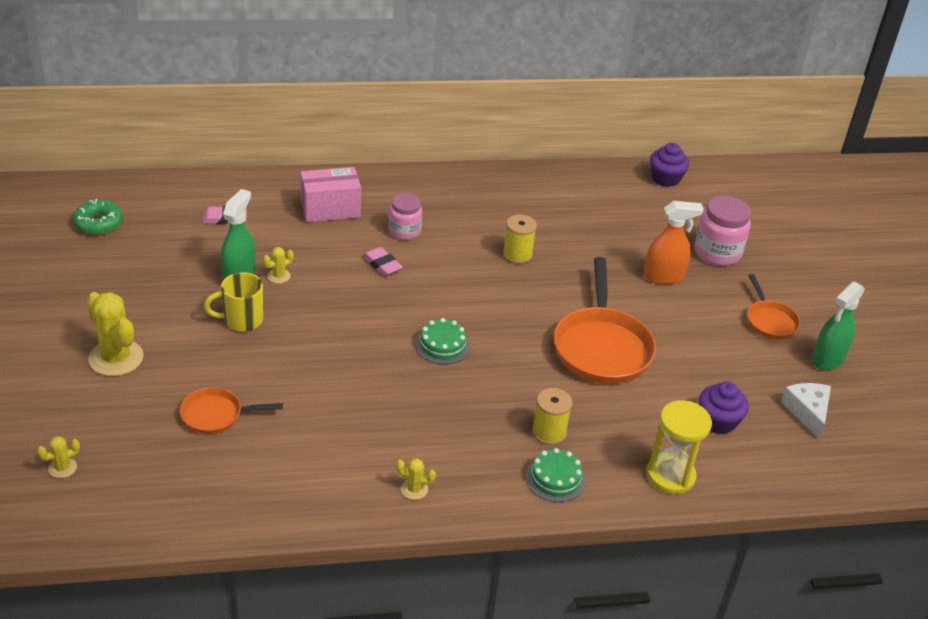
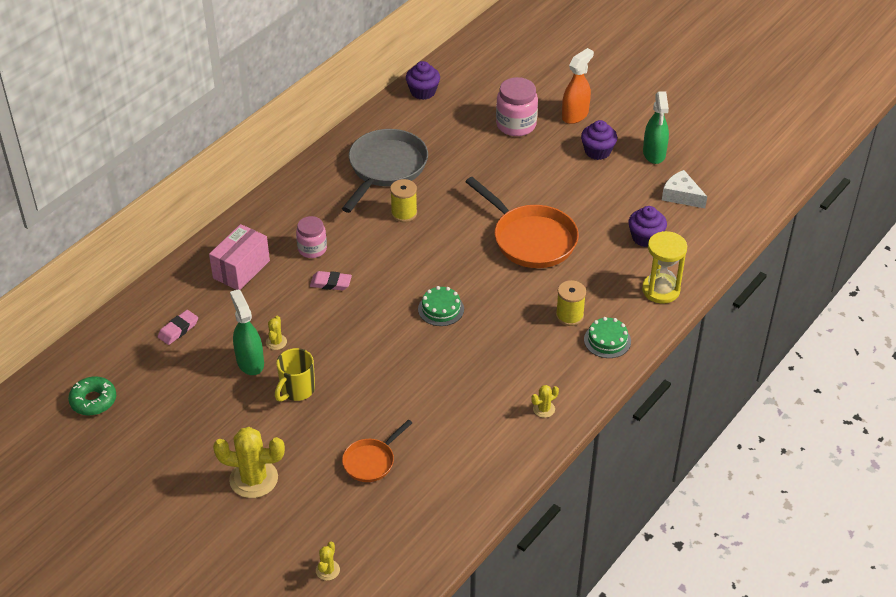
camera: 40 degrees left, 5 degrees up
orange spray bottle [644,201,704,285] -> orange spray bottle moved to [562,48,594,124]
orange pan [747,274,800,339] -> purple cupcake [581,120,617,160]
none -> grey pan [342,129,428,213]

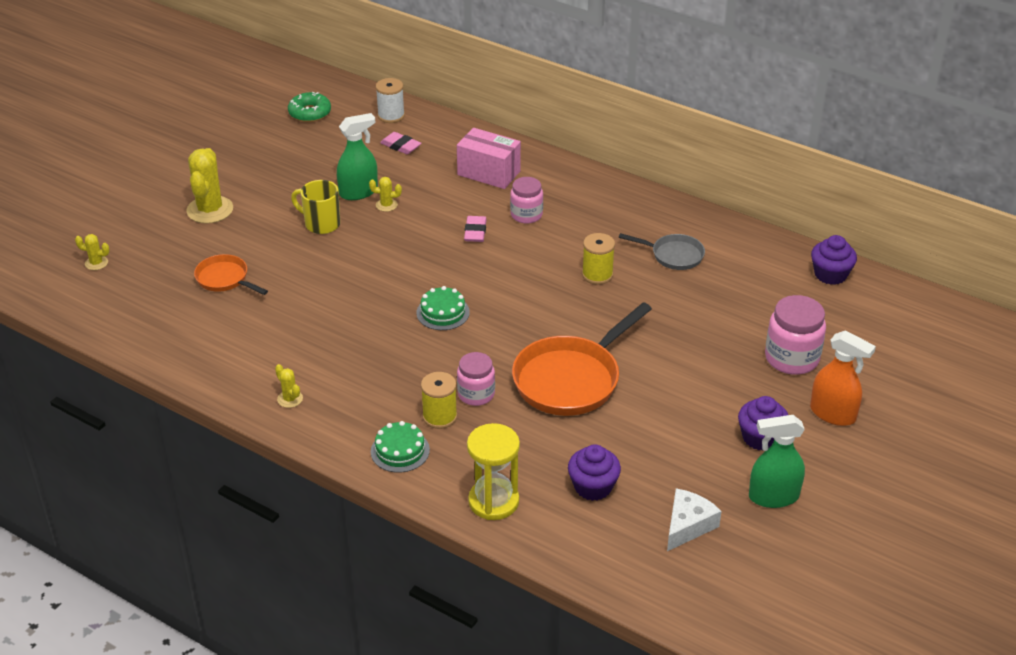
camera: 85 degrees right, 5 degrees down
grey pan [342,129,428,213] -> grey pan [619,233,705,270], size x0.54
none -> white spool [376,78,405,123]
none -> pink jar [457,352,495,406]

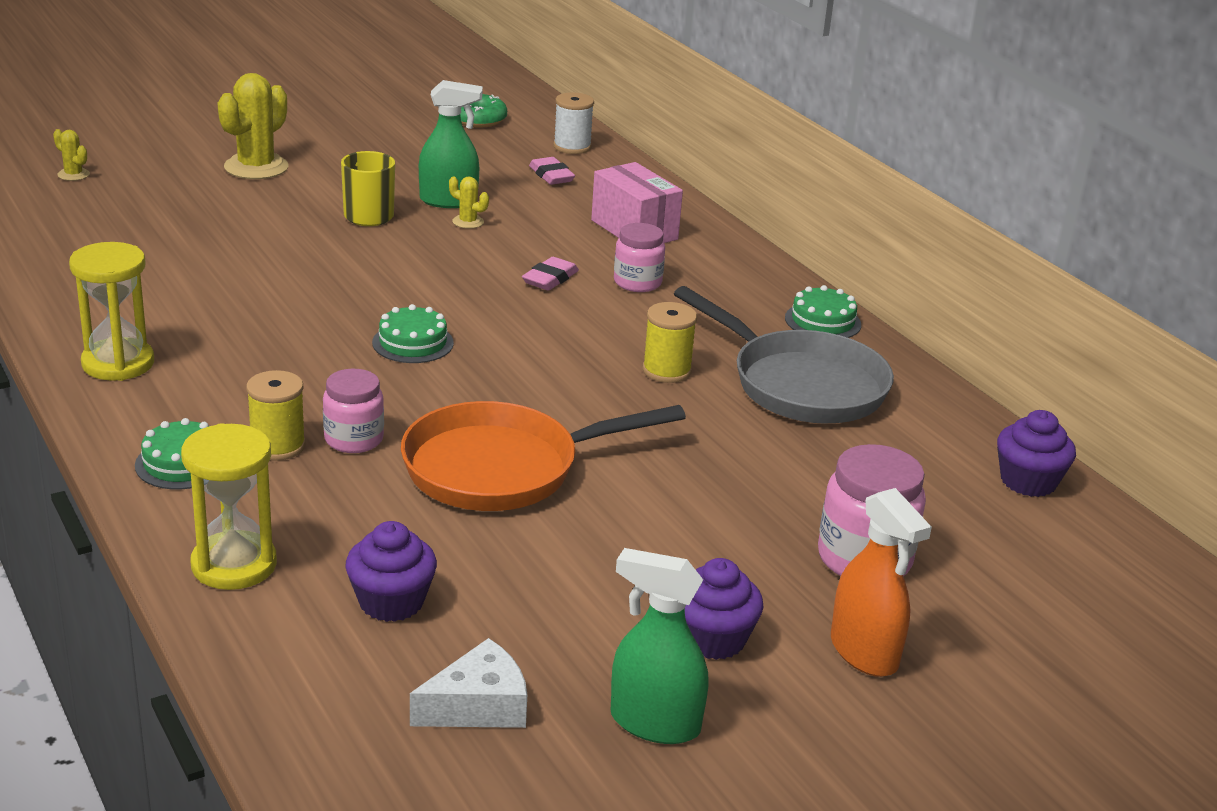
camera: 25 degrees right, 10 degrees down
orange pan [194,254,268,295] -> none
yellow cactus [275,364,303,408] -> yellow hourglass [69,242,154,381]
grey pan [619,233,705,270] -> grey pan [674,286,894,423], size x1.86
none -> green cake [785,285,861,338]

